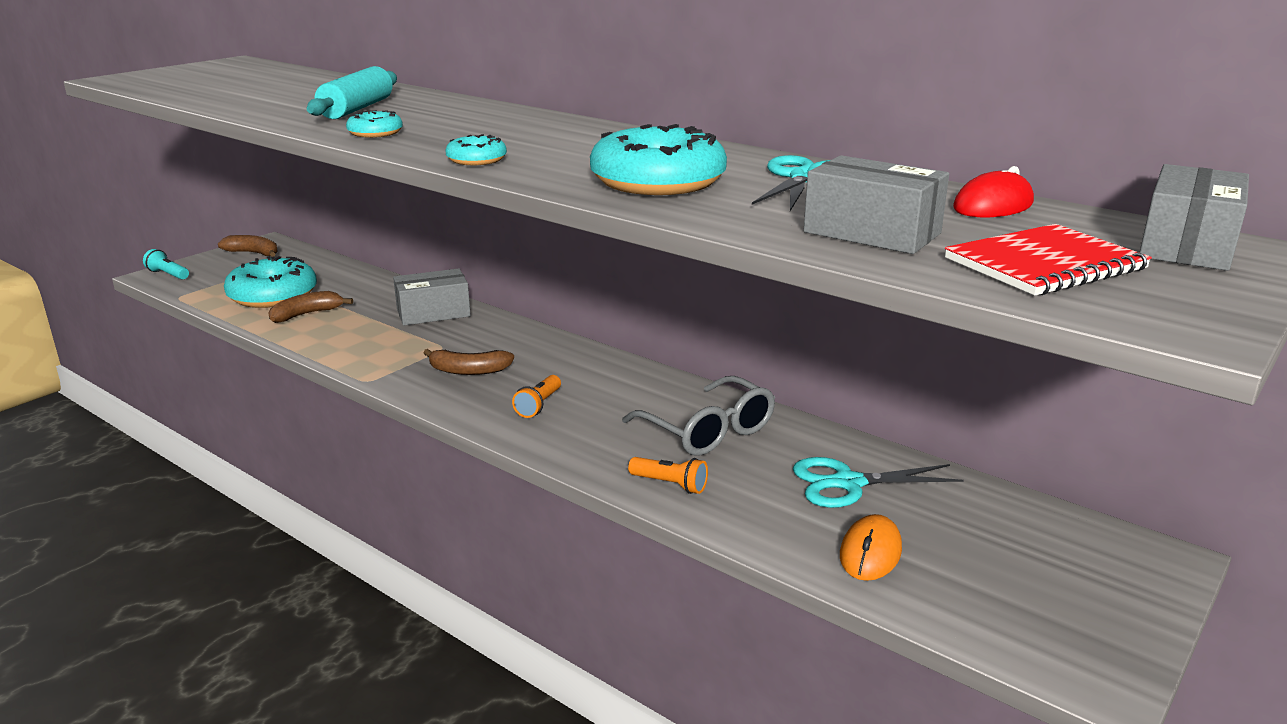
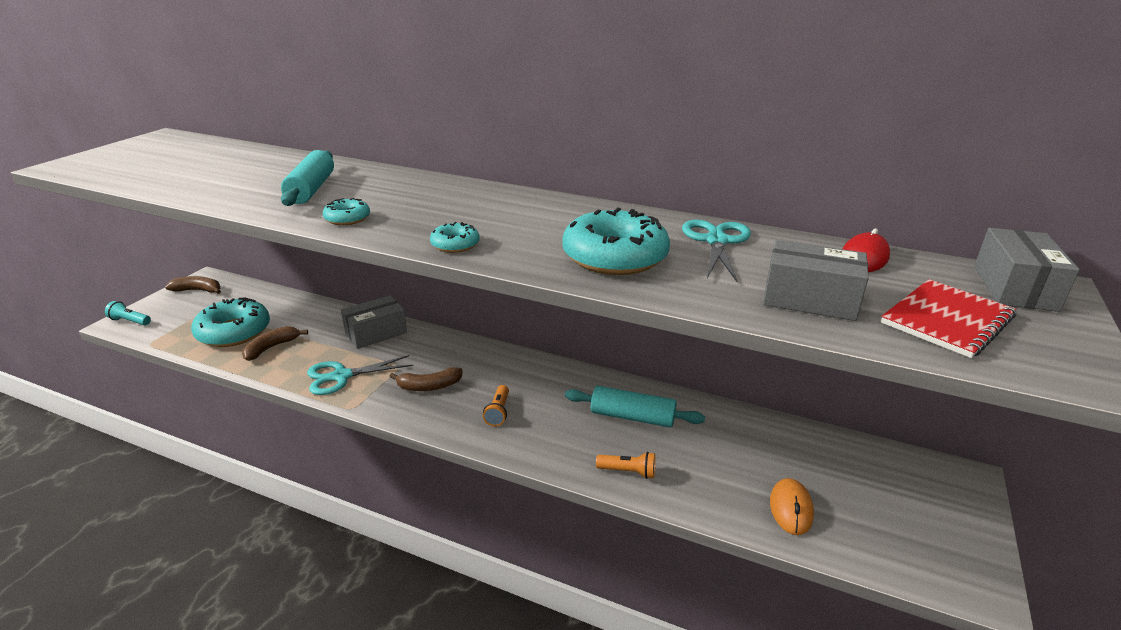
camera: 15 degrees left, 5 degrees up
grey glasses [622,376,775,456] -> turquoise rolling pin [565,386,705,427]
turquoise scissors [793,457,964,508] -> turquoise scissors moved to [307,355,413,395]

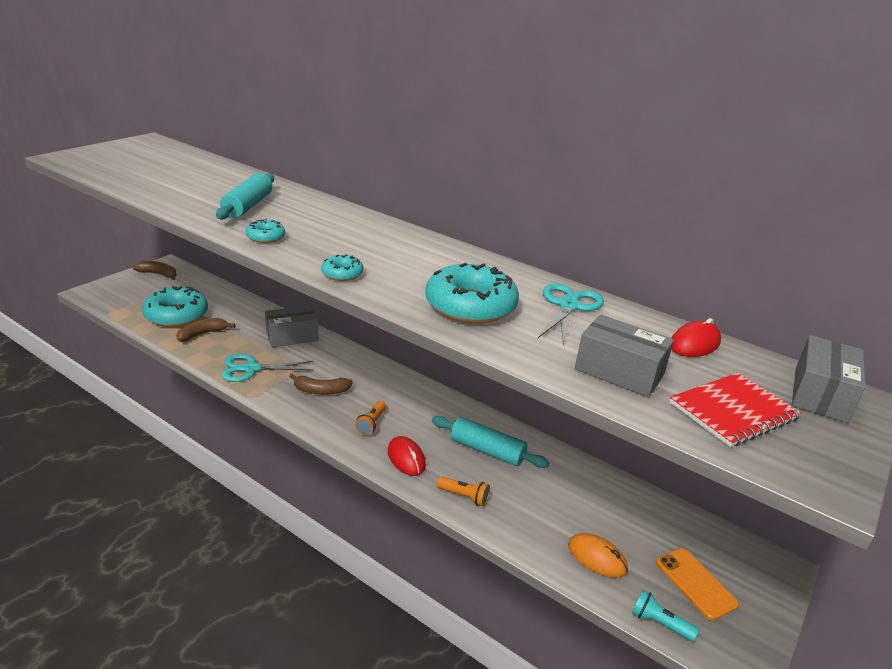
camera: 10 degrees right, 0 degrees up
turquoise flashlight [105,301,151,325] -> turquoise flashlight moved to [632,590,699,642]
orange mouse [770,478,814,535] -> orange mouse turned 75 degrees counterclockwise [568,533,628,578]
none -> red mouse [388,436,426,476]
none -> orange phone [656,548,739,620]

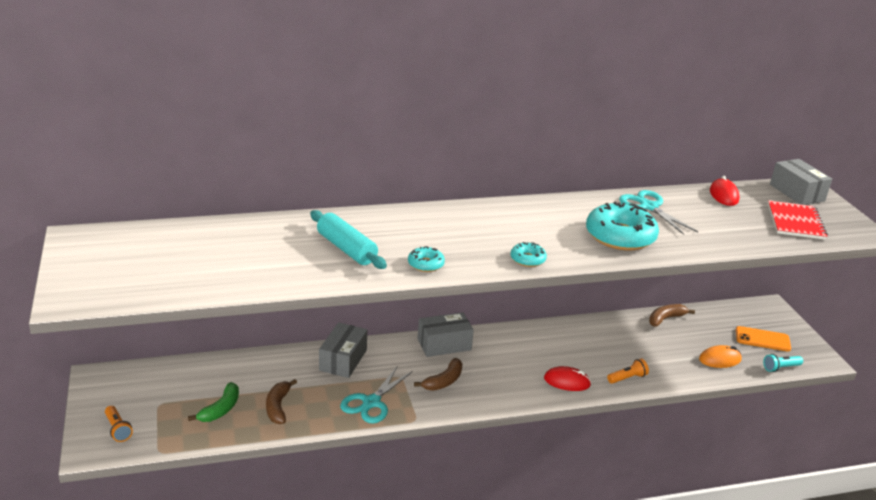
camera: 50 degrees left, 0 degrees up
brown banana [133,261,176,280] -> brown banana moved to [649,304,695,327]
turquoise donut [142,286,208,327] -> green banana [188,382,239,422]
orange flashlight [355,401,386,436] -> orange flashlight moved to [105,406,133,442]
turquoise rolling pin [432,416,549,468] -> none
grey box [575,315,674,397] -> grey box moved to [418,312,474,357]

